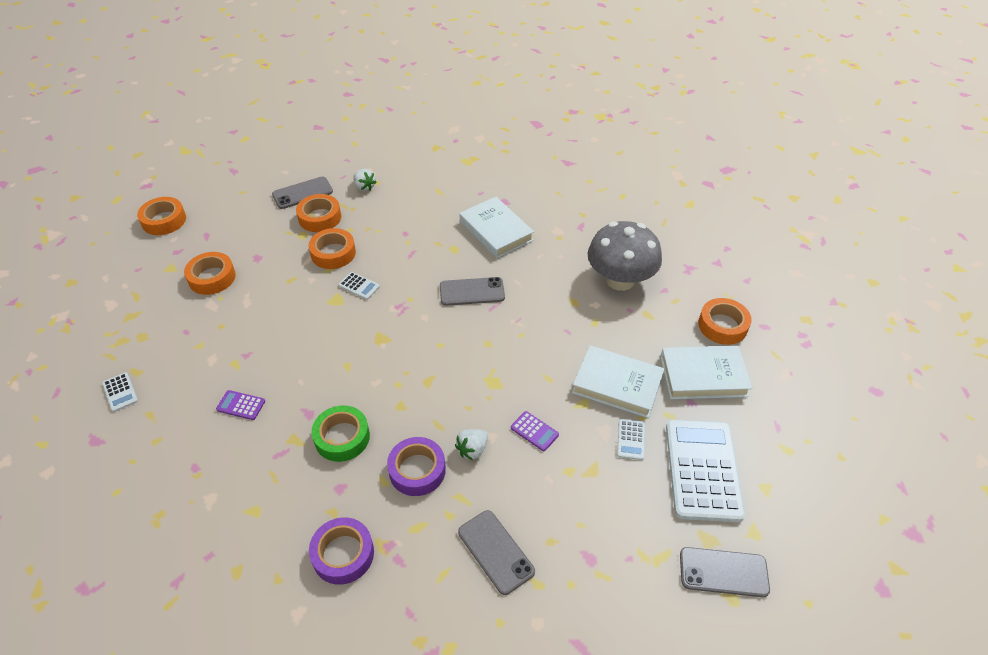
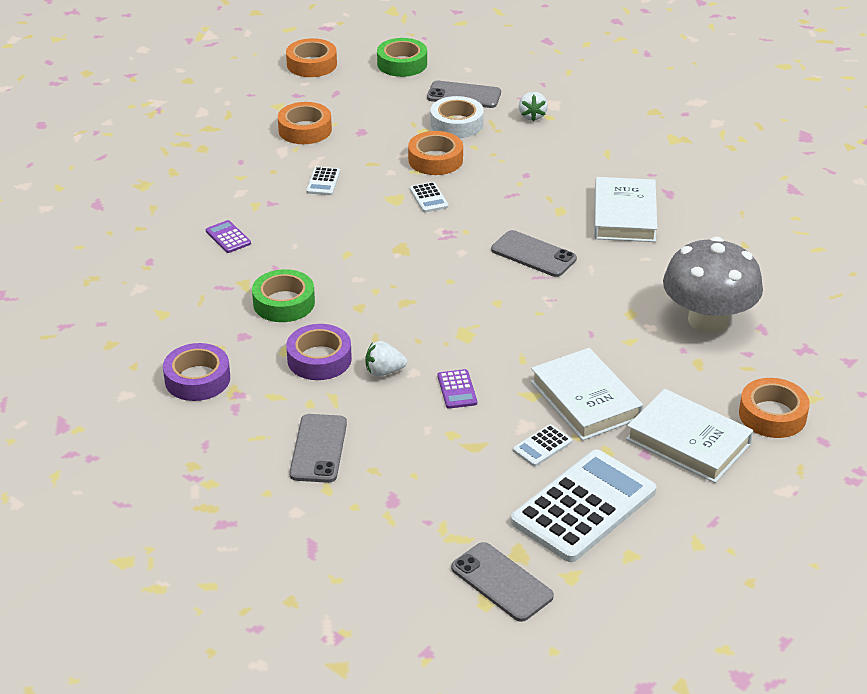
camera: 40 degrees right, 10 degrees down
white calculator [102,372,138,412] -> white calculator moved to [306,167,340,195]
orange tape [296,194,341,232] -> white tape [430,96,484,138]
none -> green tape [377,38,427,77]

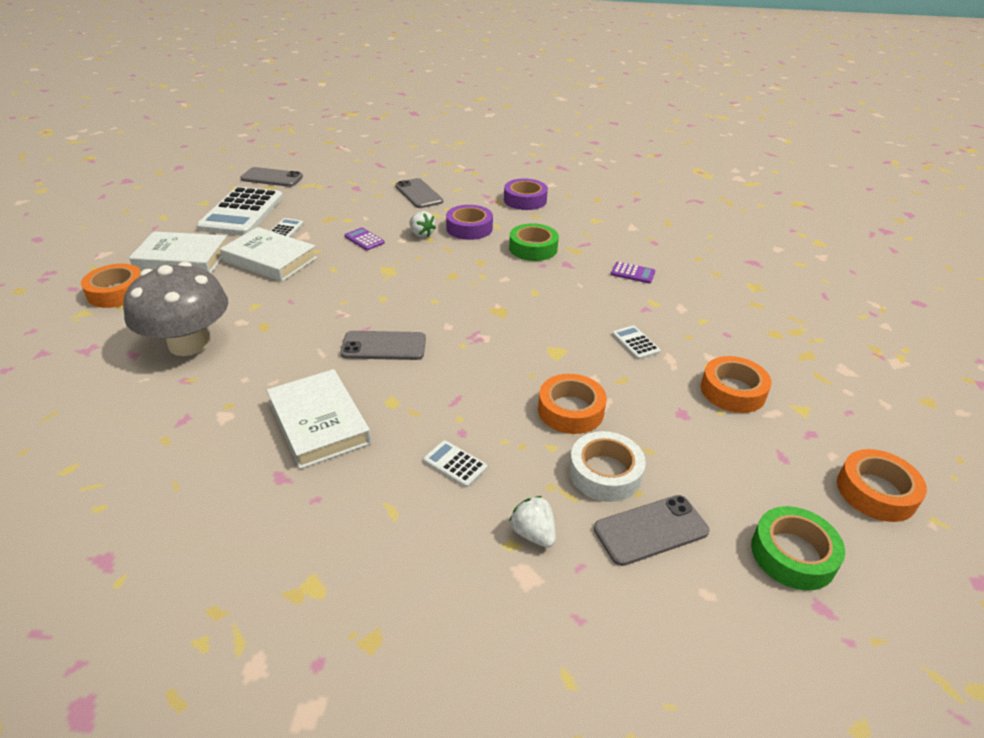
camera: 145 degrees right, 0 degrees up
white strawberry [365,341,407,377] -> white strawberry turned 90 degrees clockwise [409,211,436,238]
white calculator [410,182,449,212] -> white calculator moved to [423,440,487,487]

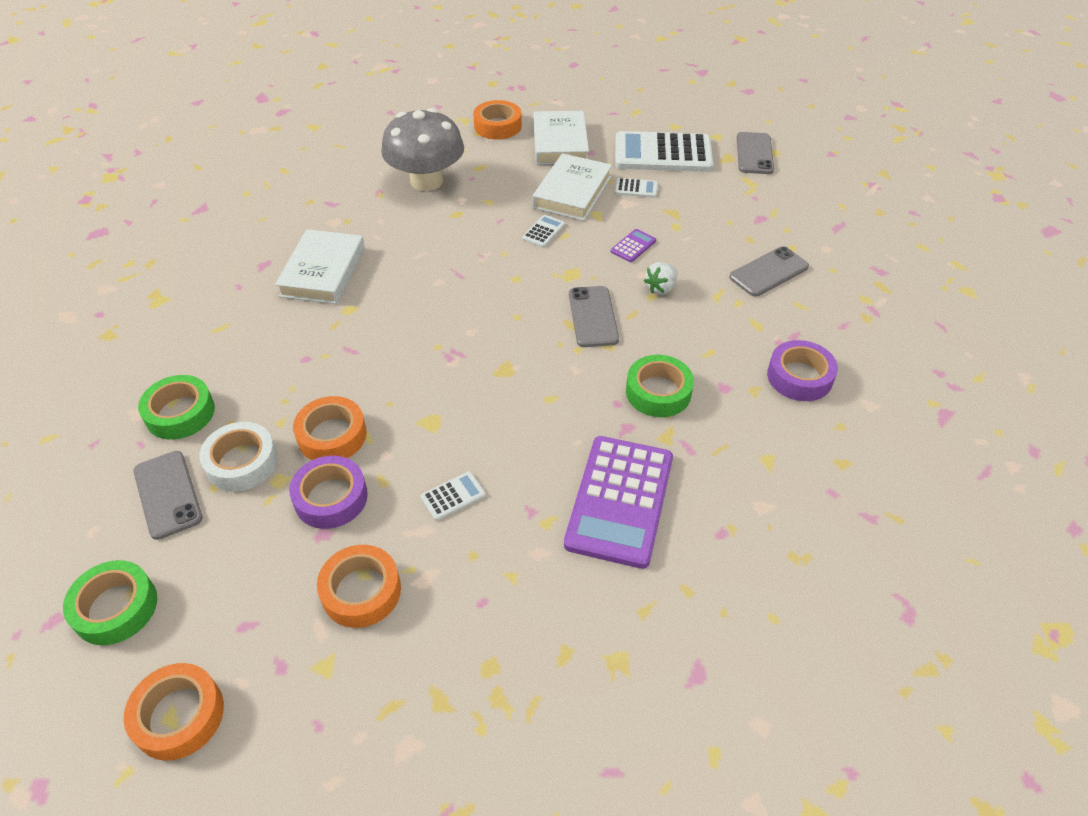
camera: 85 degrees right, 10 degrees up
white book [267,369,371,469] -> white book turned 45 degrees counterclockwise [275,229,365,304]
grey phone [340,331,426,360] -> grey phone moved to [569,286,619,347]
white calculator [423,440,487,487] -> white calculator moved to [522,215,565,248]
purple tape [446,205,493,240] -> purple tape moved to [289,456,368,529]
white strawberry [509,496,556,548] -> green tape [138,375,215,440]
purple calculator [611,262,655,283] -> purple calculator [564,436,673,569], size x2.42

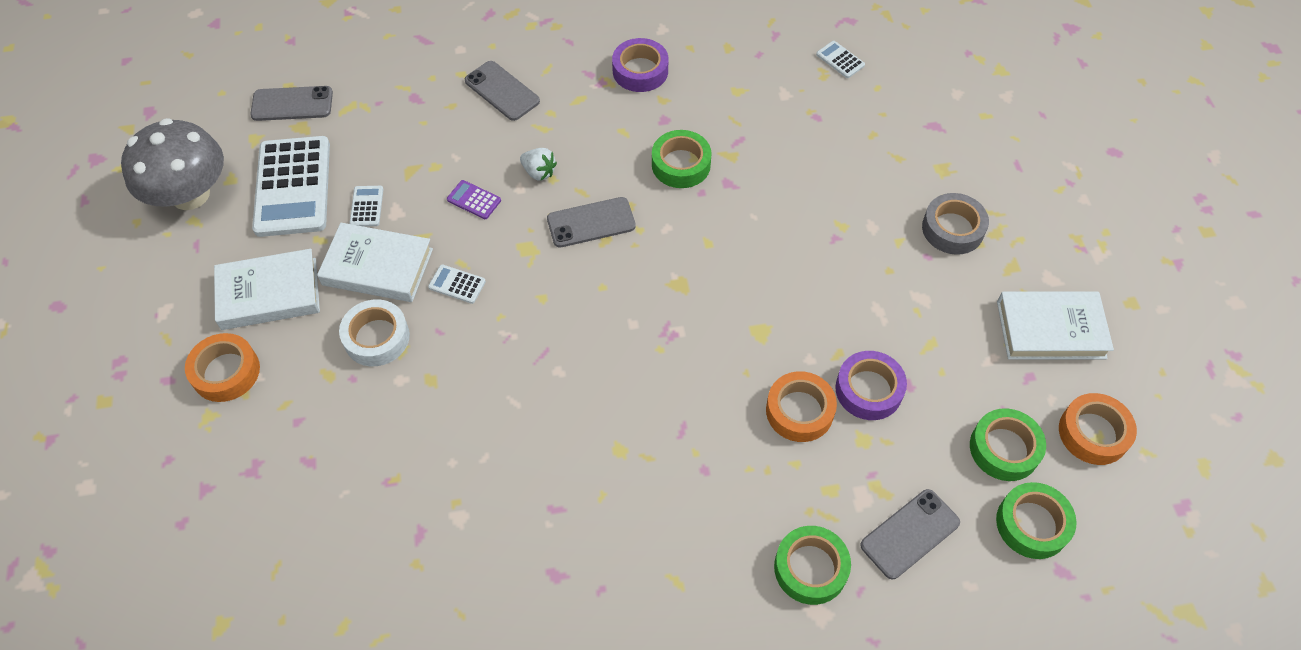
camera: 100 degrees left, 10 degrees up
white tape [199,422,278,491] -> white tape moved to [339,299,410,366]
white book [275,229,365,304] -> white book moved to [997,291,1114,360]
orange tape [317,545,401,628] -> none
grey mushroom [381,108,464,191] -> grey mushroom moved to [121,118,224,210]
white calculator [420,471,486,521] -> white calculator moved to [816,41,865,78]
purple calculator [564,436,673,569] -> none
none -> grey tape [922,193,989,255]
none -> green tape [970,408,1046,481]

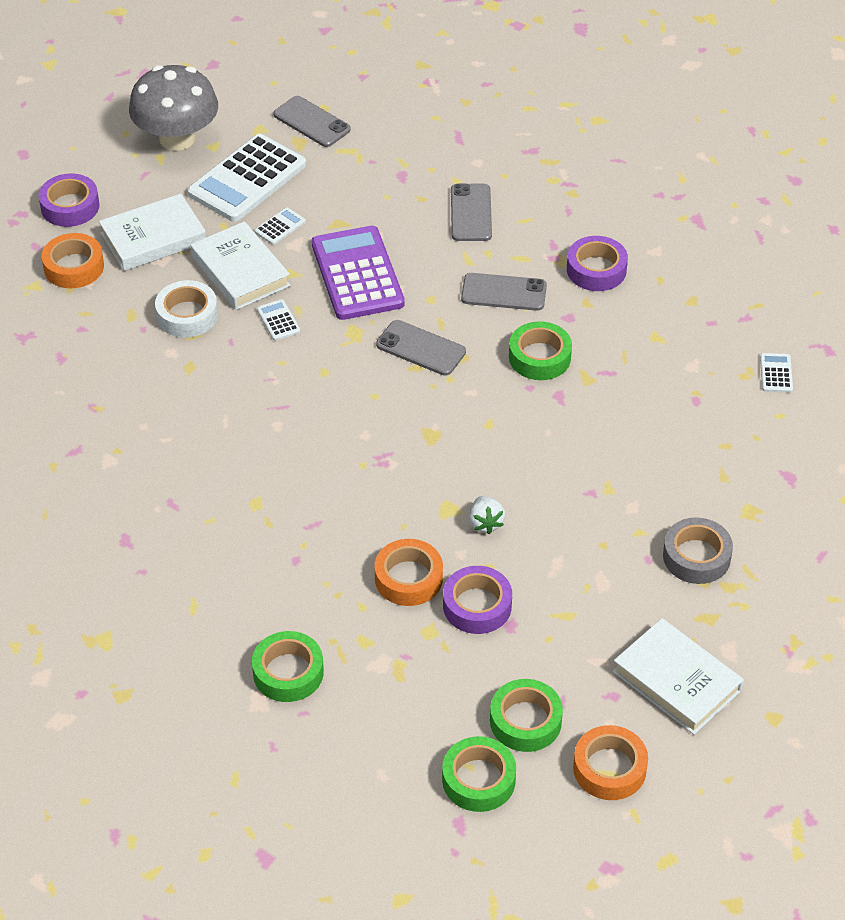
camera: 45 degrees right, 10 degrees down
white book [214,249,320,330] -> white book turned 60 degrees counterclockwise [99,194,206,271]
purple calculator [447,180,501,219] -> purple calculator [312,226,405,320], size x2.42
white strawberry [520,148,557,181] -> white strawberry moved to [469,496,505,534]
grey phone [860,489,960,579] -> grey phone moved to [461,273,547,311]
none -> purple tape [38,173,99,227]

